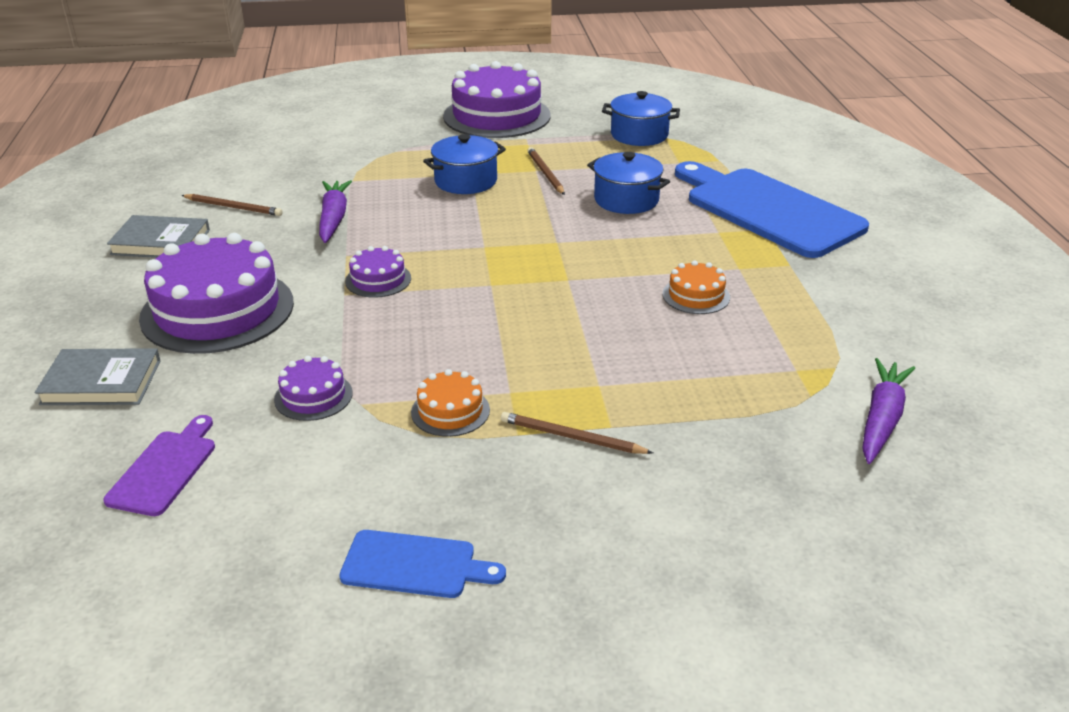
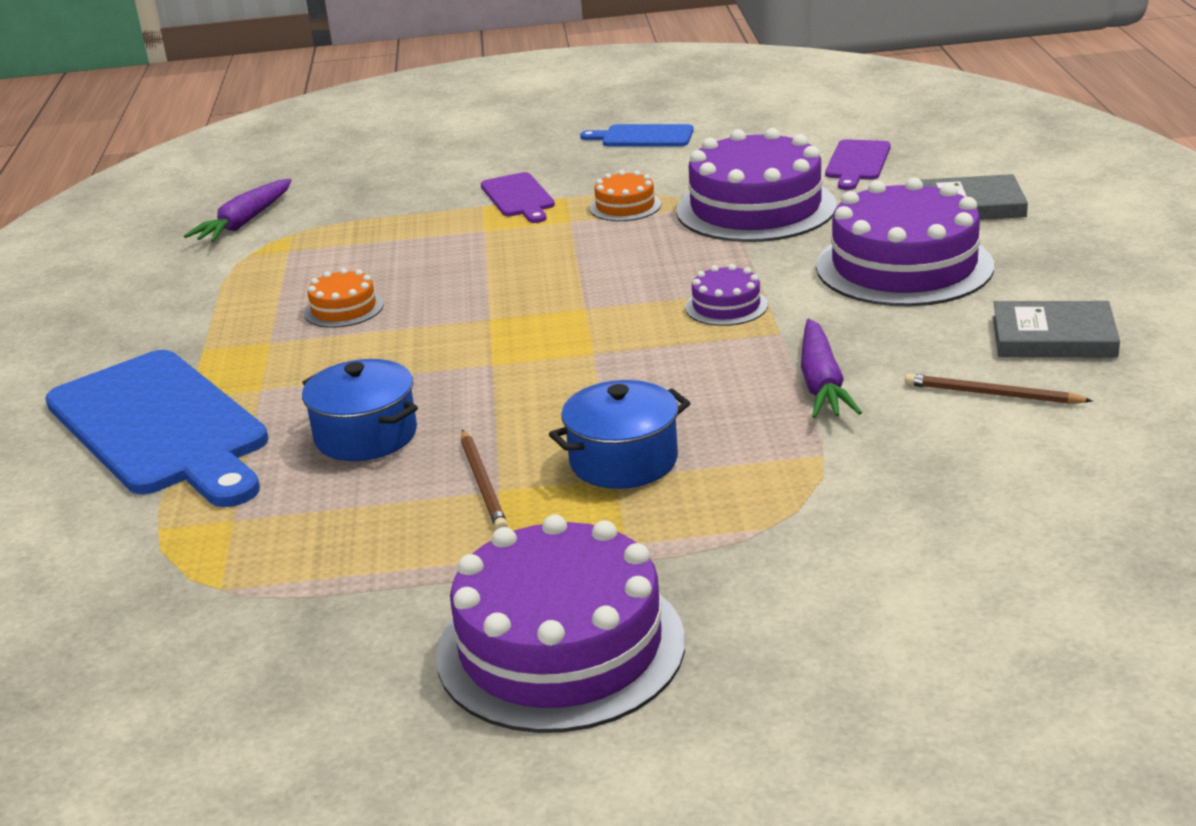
camera: 175 degrees left, 5 degrees down
purple cake [274,356,353,421] -> purple cake [676,128,836,242], size x2.18
brown pencil [501,412,653,454] -> purple cutting board [481,172,555,223]
blue pot [602,91,680,146] -> none

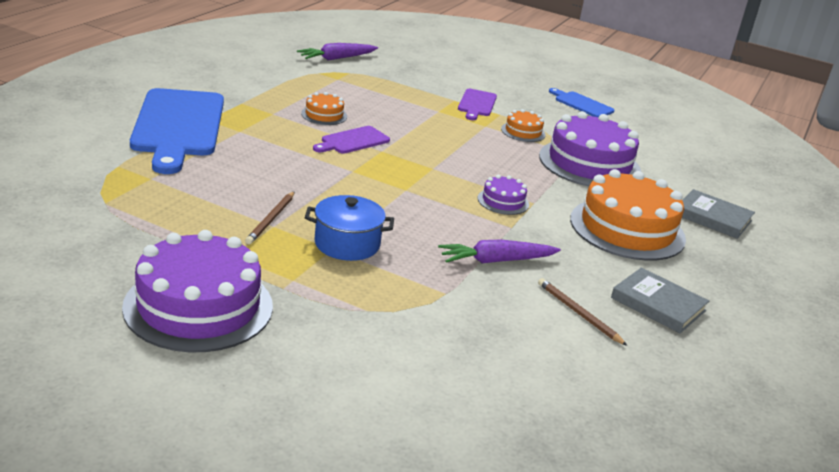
camera: 25 degrees right, 0 degrees up
blue pot [302,359,418,461] -> none
purple carrot [801,319,862,418] -> purple carrot turned 45 degrees clockwise [438,239,561,263]
purple cake [816,178,994,306] -> orange cake [570,169,686,261]
purple cutting board [825,139,891,190] -> purple cutting board moved to [313,126,390,154]

